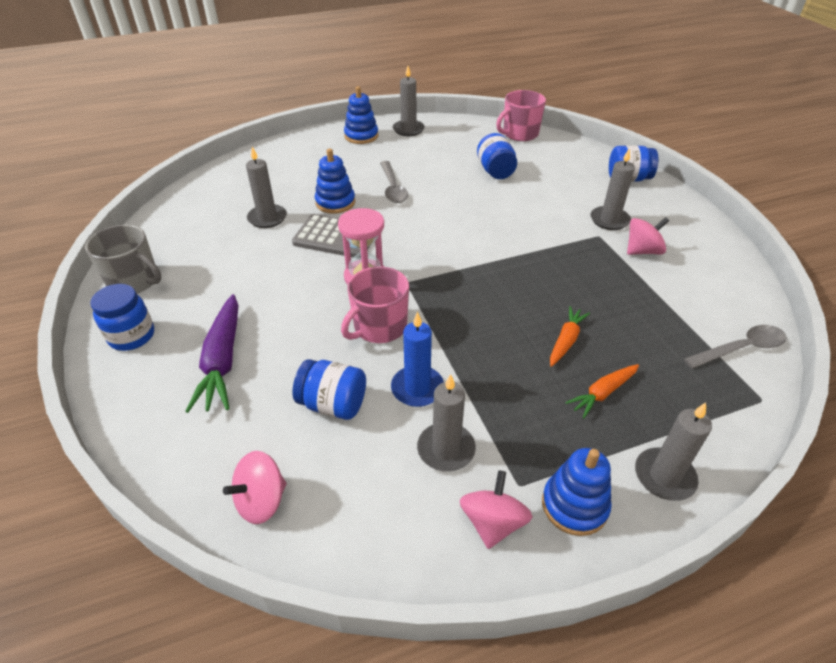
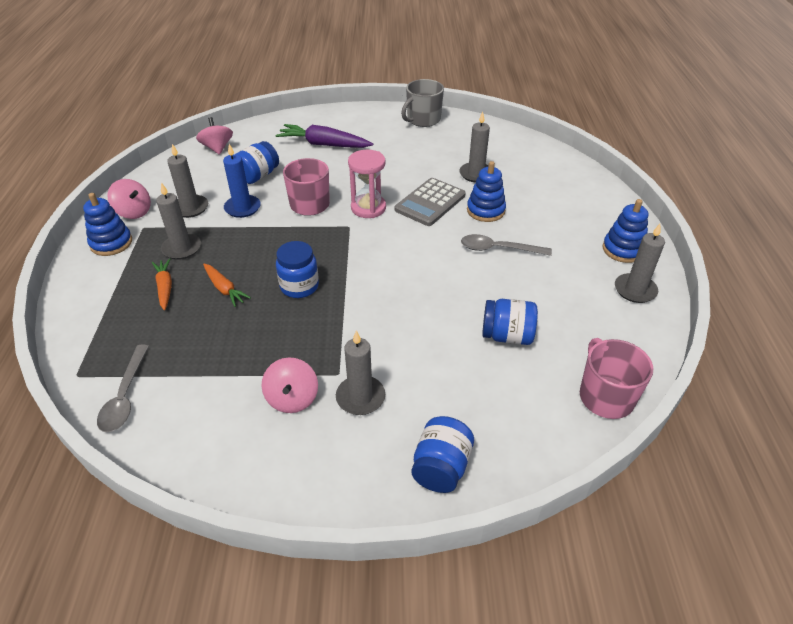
camera: 110 degrees right, 0 degrees up
blue jar [90,284,154,351] -> blue jar moved to [276,241,319,298]
grey candle [635,403,712,501] -> grey candle moved to [156,182,201,260]

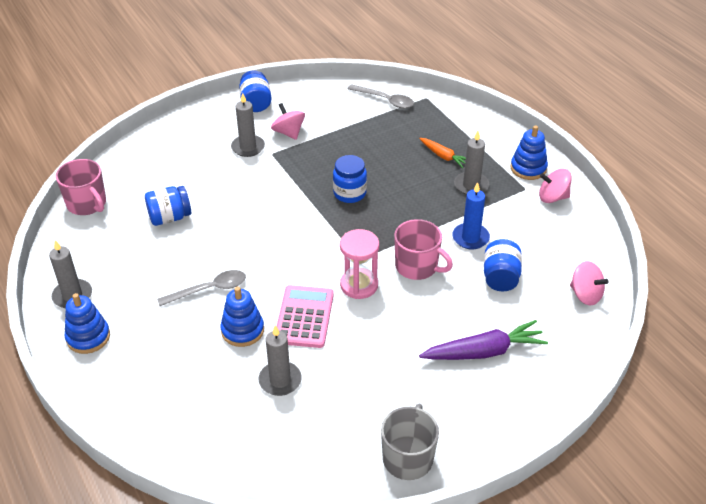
camera: 150 degrees right, 0 degrees up
grey spoon [97,345,149,432] -> grey spoon turned 150 degrees clockwise [347,84,414,108]
grey candle [167,144,208,218] -> none
orange carrot [203,264,251,307] -> none
grey calculator [395,178,466,226] -> pink calculator [276,285,334,348]
blue jar [411,416,474,493] -> blue jar moved to [239,70,271,112]

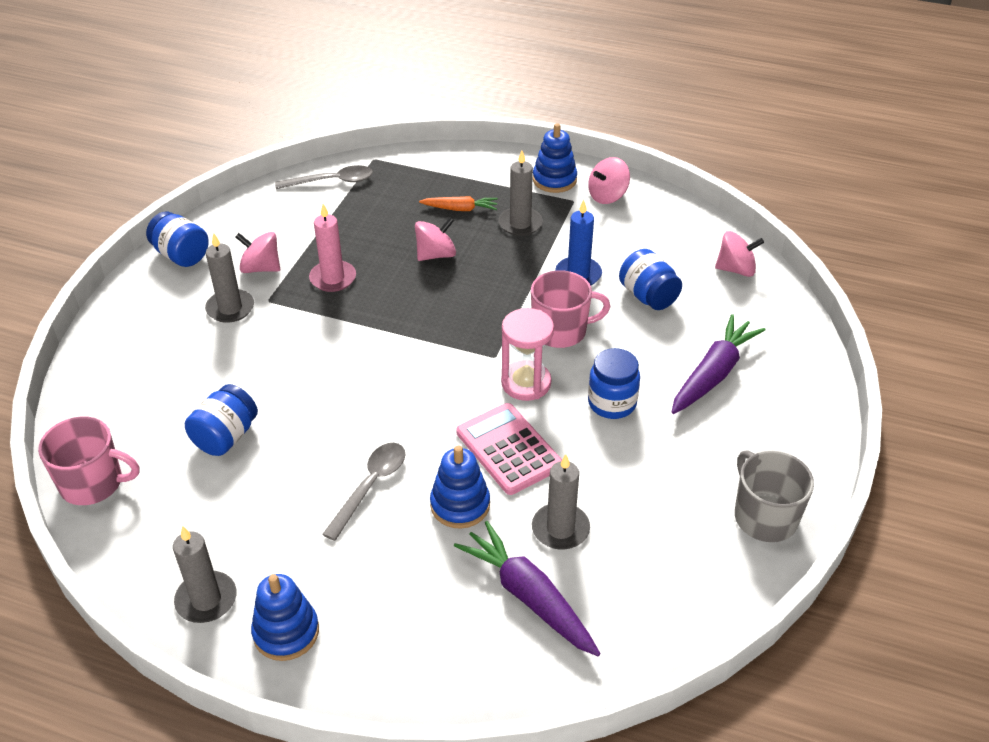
camera: 40 degrees left, 0 degrees up
blue jar [333,155,367,203] -> blue jar moved to [588,348,640,419]
none -> pink candle [309,204,356,292]
none -> pink spinning top [415,217,456,261]
none -> purple carrot [454,521,601,656]

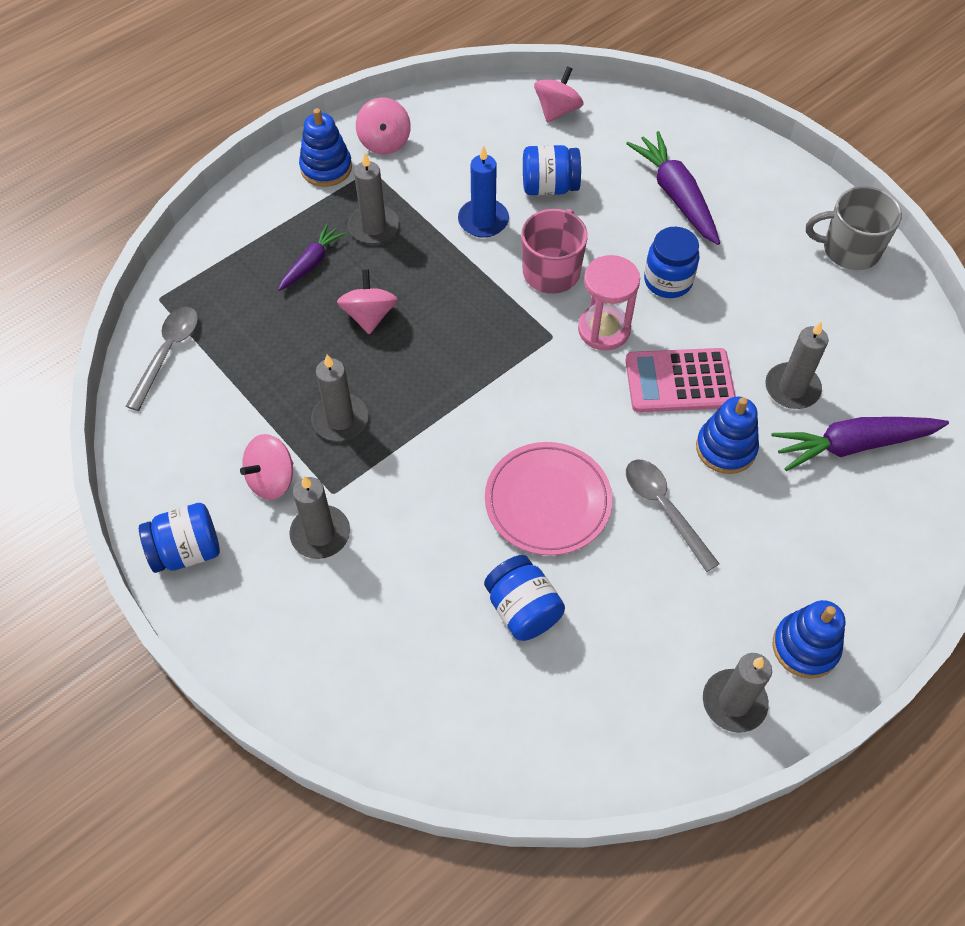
camera: 60 degrees left, 15 degrees up
pink mug [38,417,140,505] -> none
pink candle [309,204,356,292] -> grey candle [311,354,368,441]
orange carrot [419,196,498,211] -> purple carrot [278,224,345,291]
none -> pink plate [485,442,612,555]

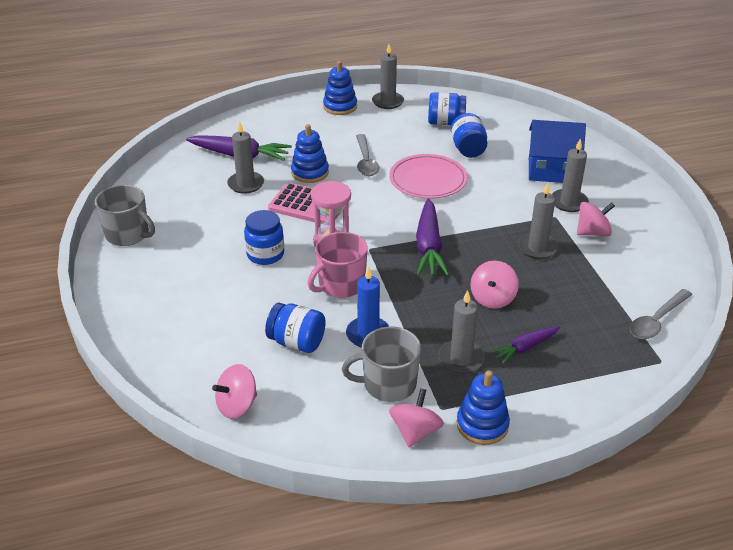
camera: 155 degrees left, 20 degrees down
blue jar [139,503,220,573] -> blue jar moved to [428,92,466,125]
purple carrot [626,131,720,245] -> purple carrot moved to [416,199,449,276]
none -> grey mug [342,327,421,402]
none -> blue house [529,120,586,183]

